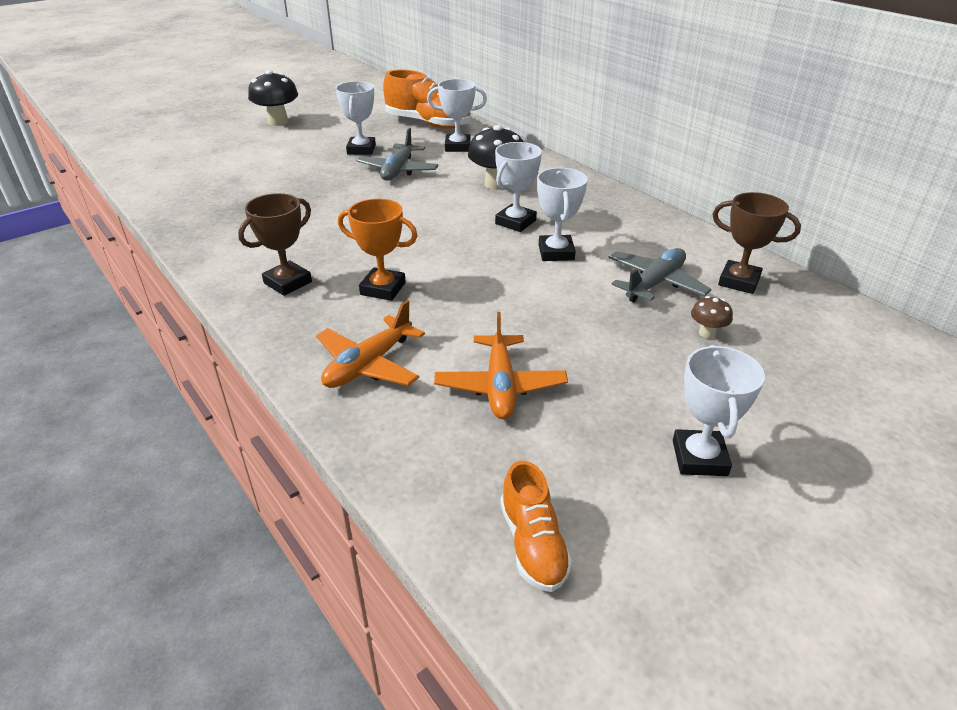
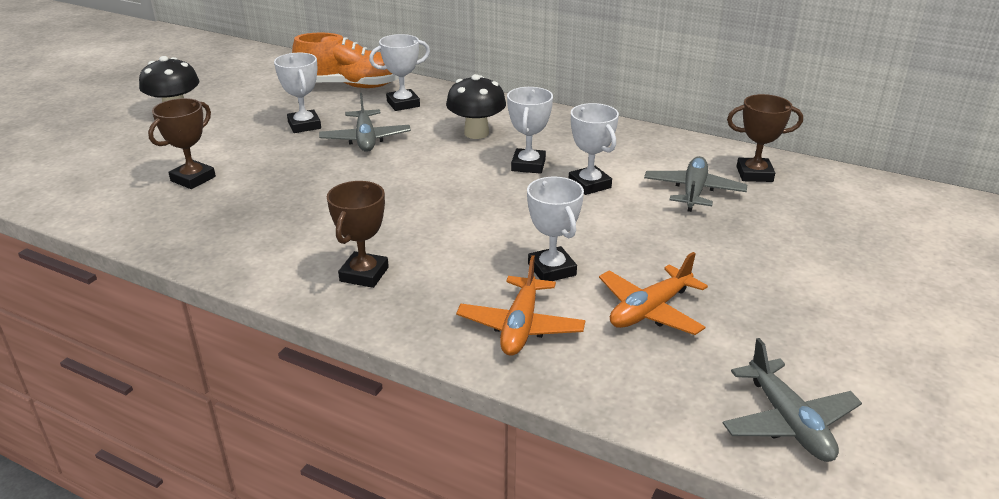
camera: 25 degrees left, 5 degrees down
orange trophy [338,198,418,301] -> none
orange plane [434,312,568,419] -> orange plane turned 75 degrees clockwise [599,252,708,335]
orange shoe [500,461,573,592] -> grey plane [723,338,862,462]
white trophy [673,345,765,476] -> white trophy moved to [527,177,584,281]
brown mushroom [691,296,733,338] -> none
none -> brown trophy [148,98,216,189]

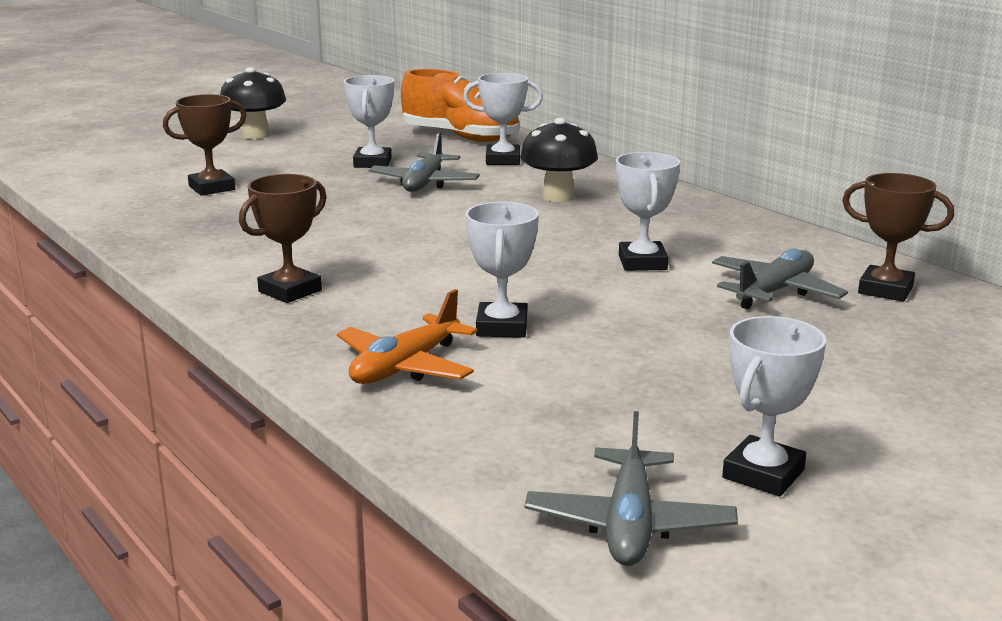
camera: 25 degrees right, 10 degrees down
white trophy [507,87,553,174] -> white trophy moved to [722,316,826,496]
orange plane [599,252,708,335] -> none

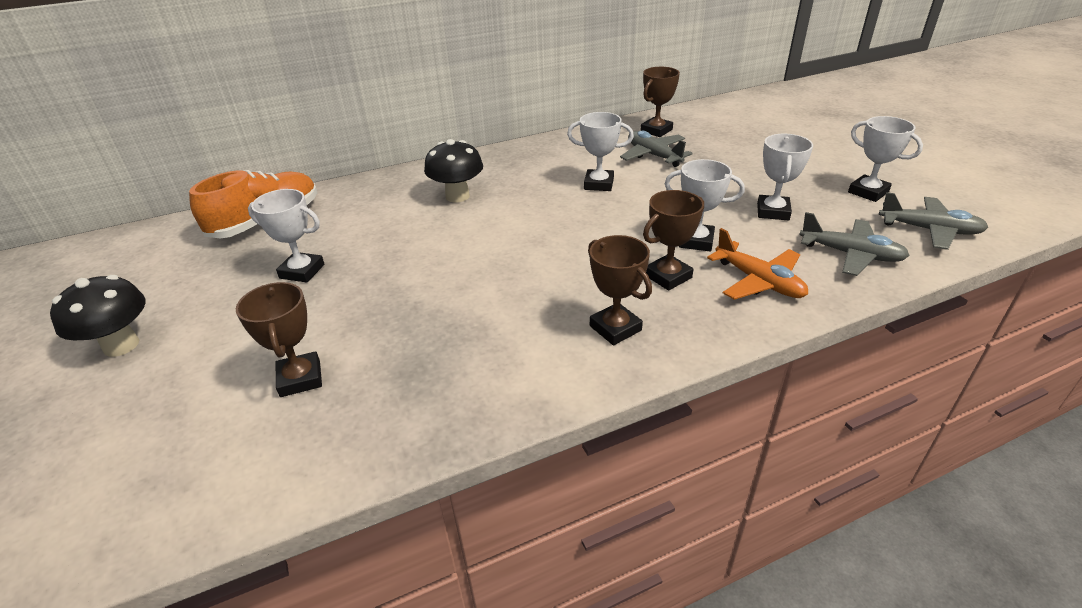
camera: 75 degrees left, 15 degrees up
grey plane [369,132,480,192] -> grey plane moved to [799,212,910,276]
white trophy [463,73,543,165] -> white trophy moved to [757,134,813,221]
none -> brown trophy [643,190,704,291]

